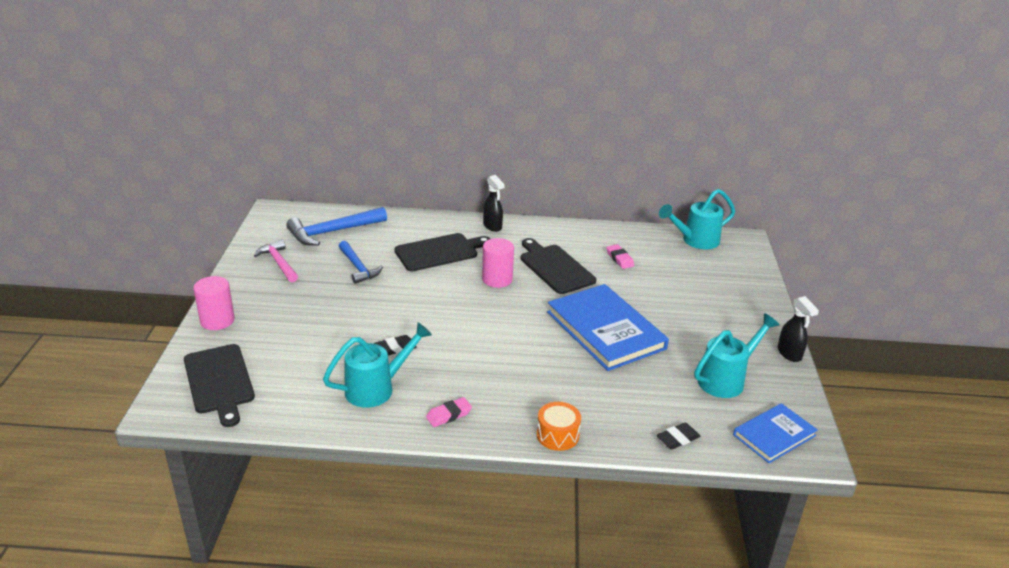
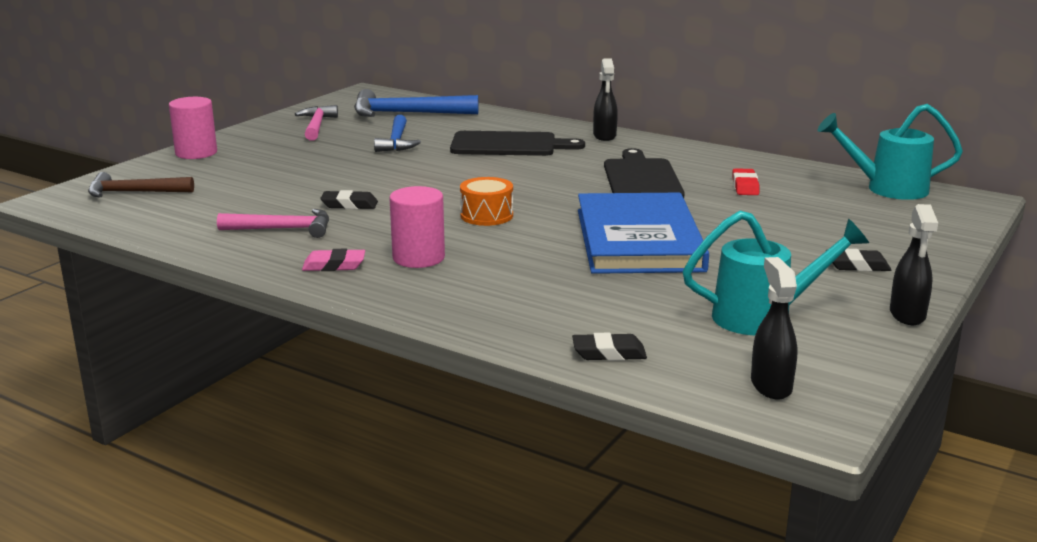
camera: 30 degrees right, 10 degrees down
black cutting board [184,344,255,427] -> brown hammer [88,172,194,198]
turquoise watering can [323,322,432,408] -> pink hammer [217,209,329,238]
pink cylinder [482,238,514,288] -> pink cylinder moved to [389,186,445,268]
orange drum [537,402,581,451] -> orange drum moved to [460,177,513,226]
pink eraser [606,244,634,269] -> red eraser [733,168,760,195]
blue book [733,403,818,463] -> black spray bottle [751,257,798,400]
none -> black eraser [826,249,891,271]

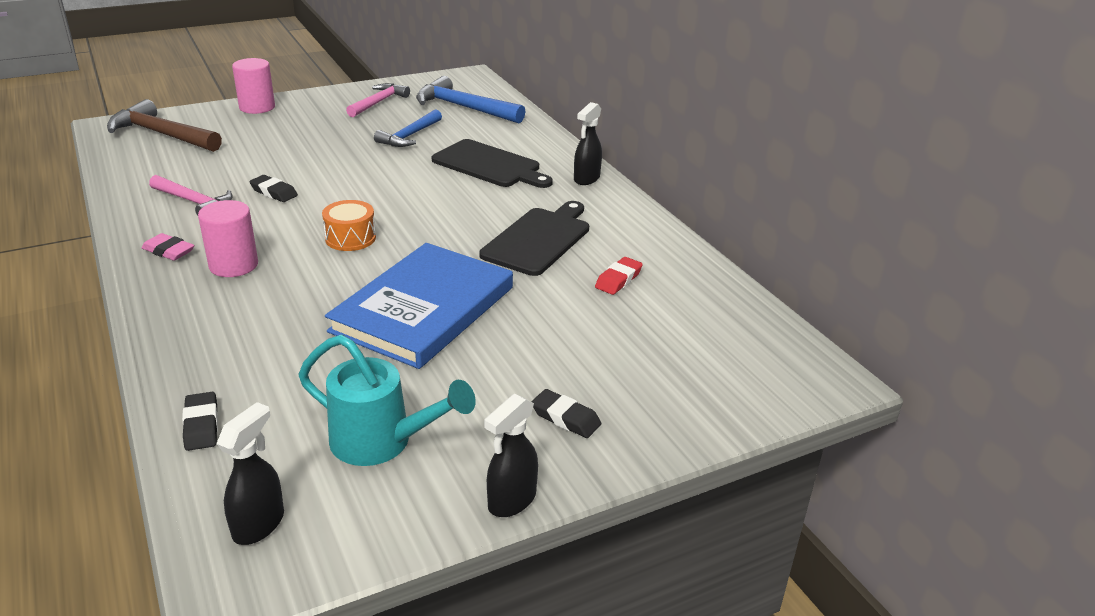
camera: 30 degrees right, 10 degrees up
brown hammer [88,172,194,198] -> brown hammer [107,99,222,152], size x1.51
black eraser [572,333,647,361] -> black eraser turned 45 degrees clockwise [182,392,218,451]
turquoise watering can [818,104,963,200] -> none

